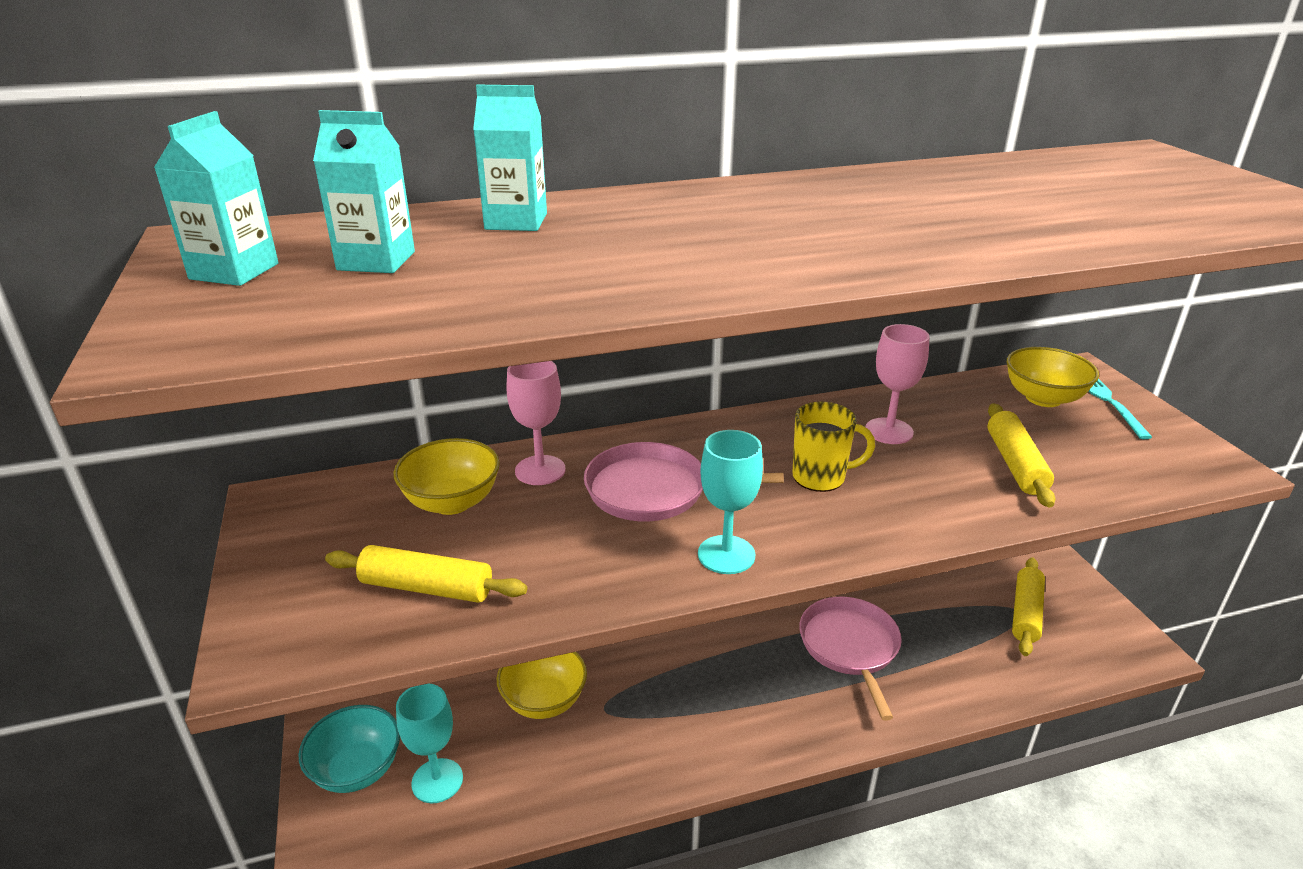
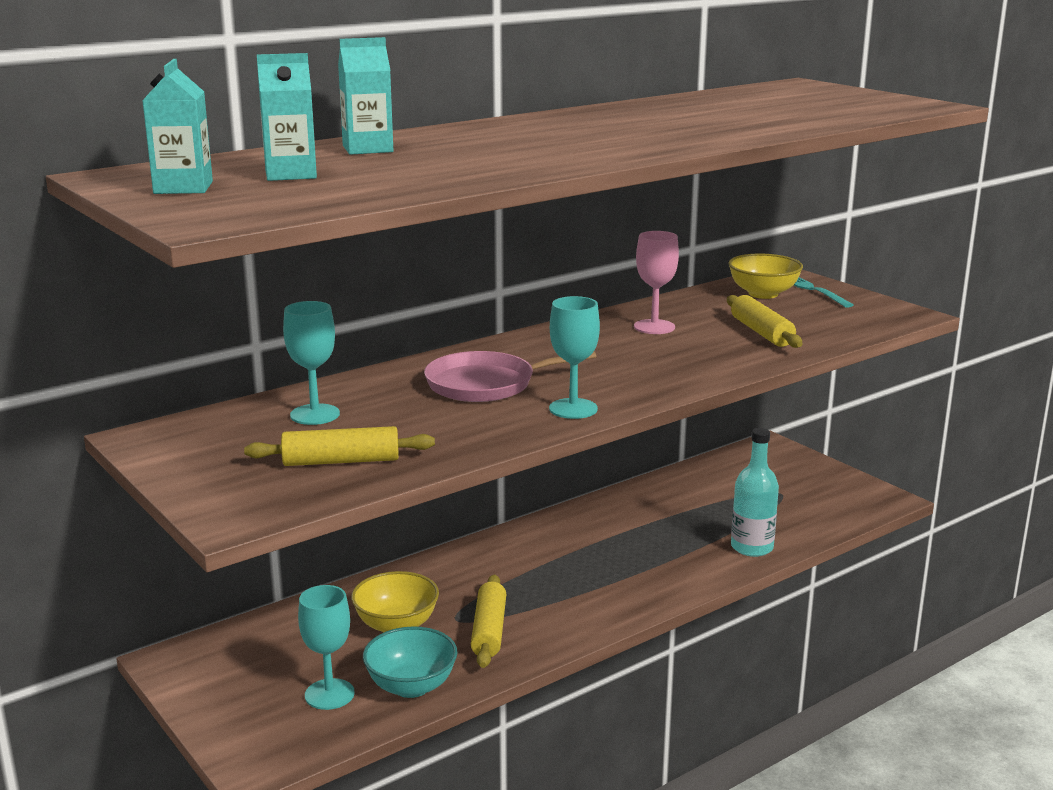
camera: 20 degrees left, 10 degrees down
turquoise bowl [299,705,400,793] -> turquoise bowl moved to [363,627,458,698]
yellow bowl [394,438,500,515] -> turquoise goblet [283,301,340,425]
pink goblet [507,361,566,485] -> none
yellow mug [793,402,875,492] -> none
pink pan [799,597,902,721] -> none
yellow rolling pin [1012,557,1045,656] -> yellow rolling pin moved to [471,575,506,668]
none -> turquoise bottle [731,428,779,557]

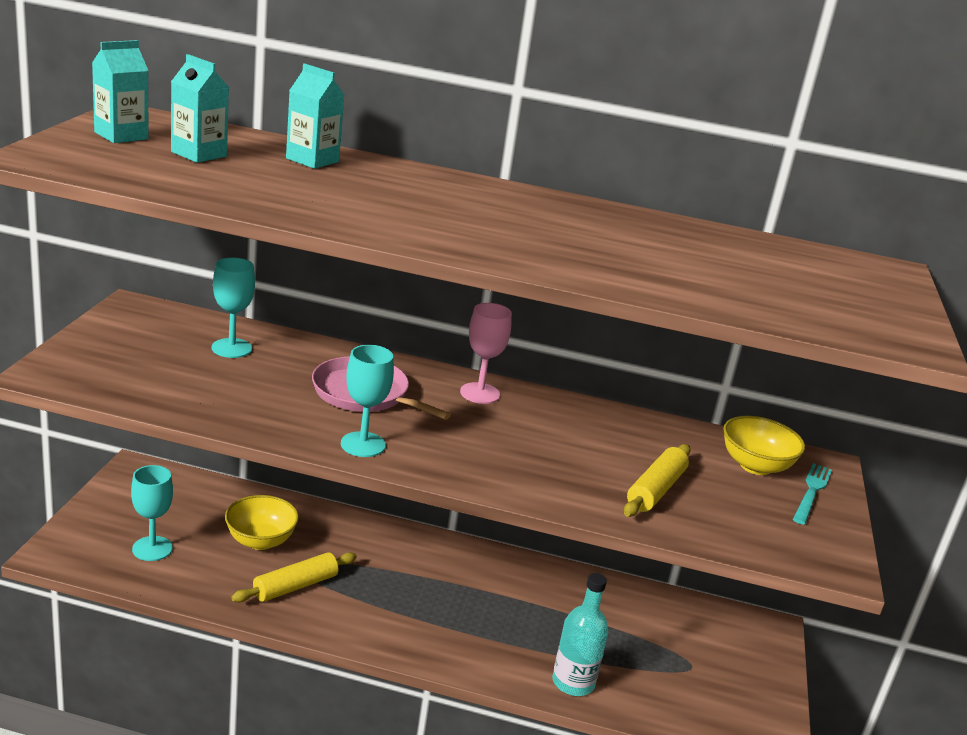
camera: 45 degrees right, 5 degrees up
yellow rolling pin [244,426,435,466] -> none
turquoise bowl [363,627,458,698] -> none
pink goblet [634,231,679,334] -> pink goblet moved to [460,303,512,404]

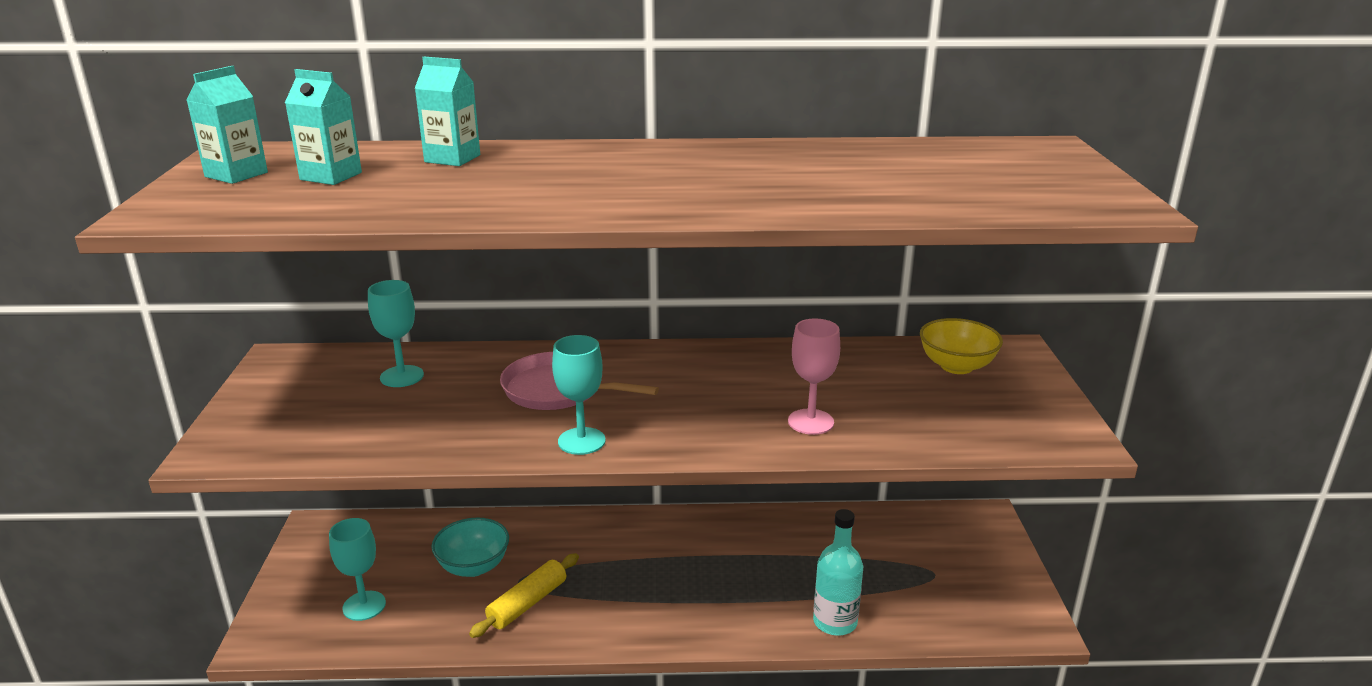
camera: 10 degrees left, 0 degrees up
yellow bowl [225,495,299,550] -> turquoise bowl [431,518,509,577]
pink goblet [460,303,512,404] -> pink goblet moved to [788,318,840,435]
yellow rolling pin [624,444,691,517] -> none
turquoise fork [793,463,832,525] -> none

